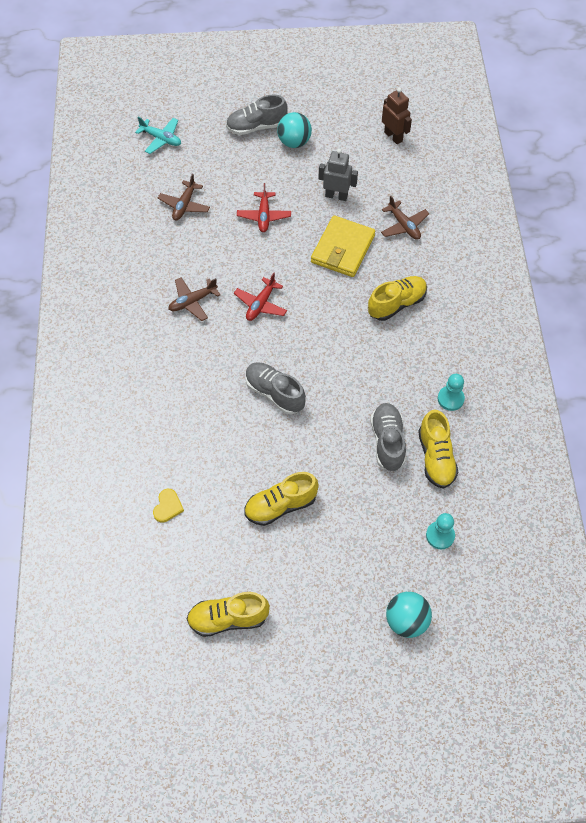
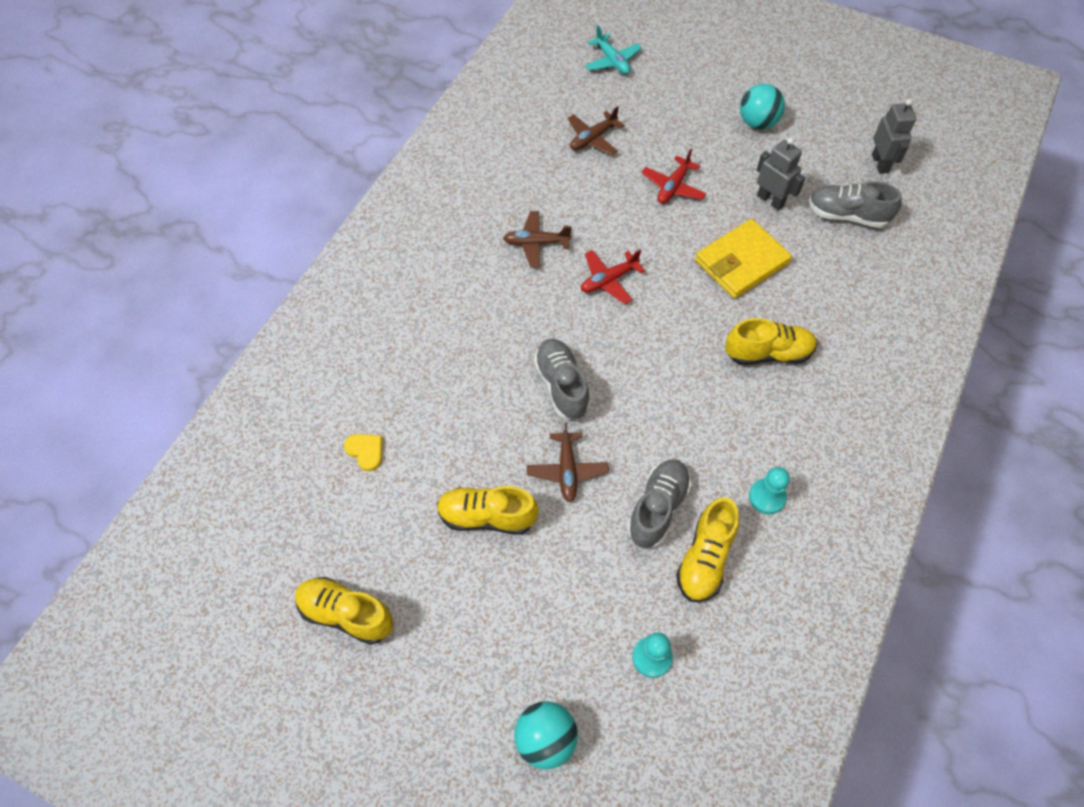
camera: 30 degrees right, 0 degrees up
yellow heart [153,489,184,523] -> yellow heart turned 90 degrees counterclockwise [344,434,382,471]
grey shoe [226,95,288,135] -> grey shoe moved to [809,181,902,228]
brown plane [381,196,429,240] -> brown plane moved to [527,422,609,502]
brown robot [382,87,412,144] -> grey robot [872,99,917,174]

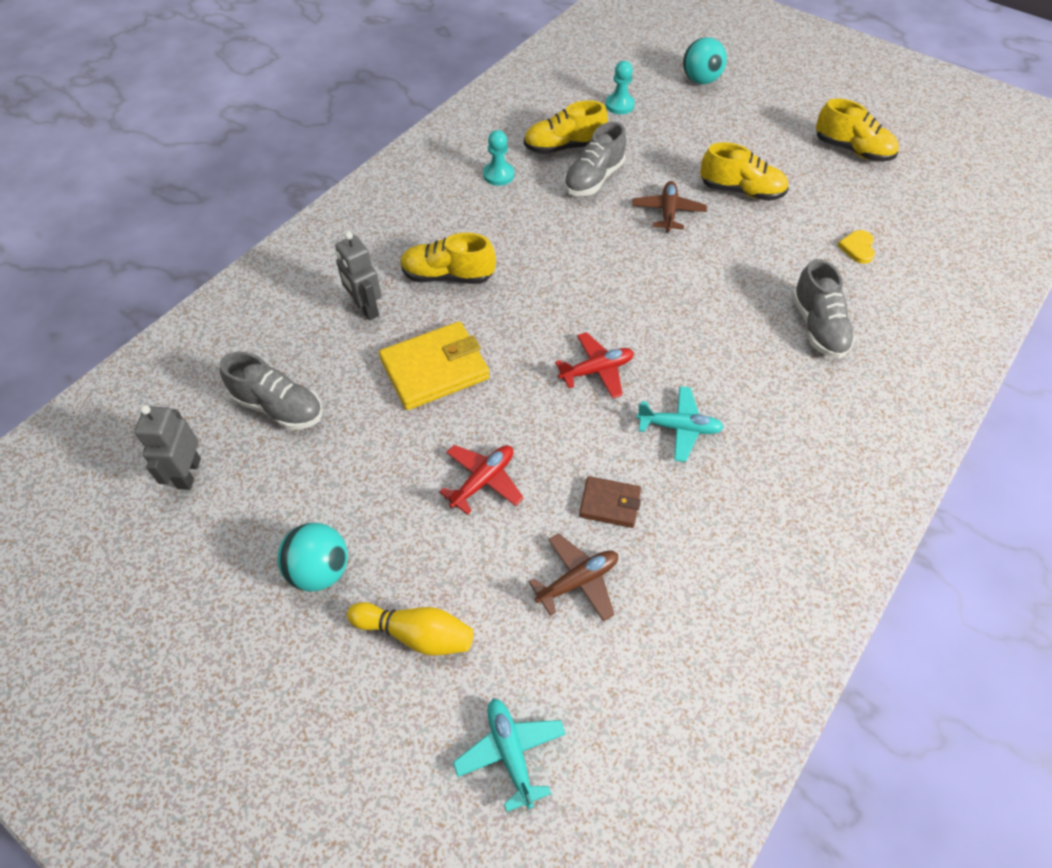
camera: 170 degrees left, 5 degrees down
yellow heart [344,434,382,471] -> yellow heart turned 45 degrees clockwise [837,230,875,264]
brown plane [503,211,572,268] -> turquoise plane [636,386,724,462]
grey shoe [534,339,590,420] -> grey shoe moved to [792,259,855,359]
yellow shoe [676,497,739,602] -> yellow shoe turned 135 degrees counterclockwise [524,100,608,154]
grey robot [757,138,805,211] -> grey robot moved to [335,232,382,321]
none -> yellow bowling pin [347,602,474,656]
none -> brown wallet [579,476,641,528]

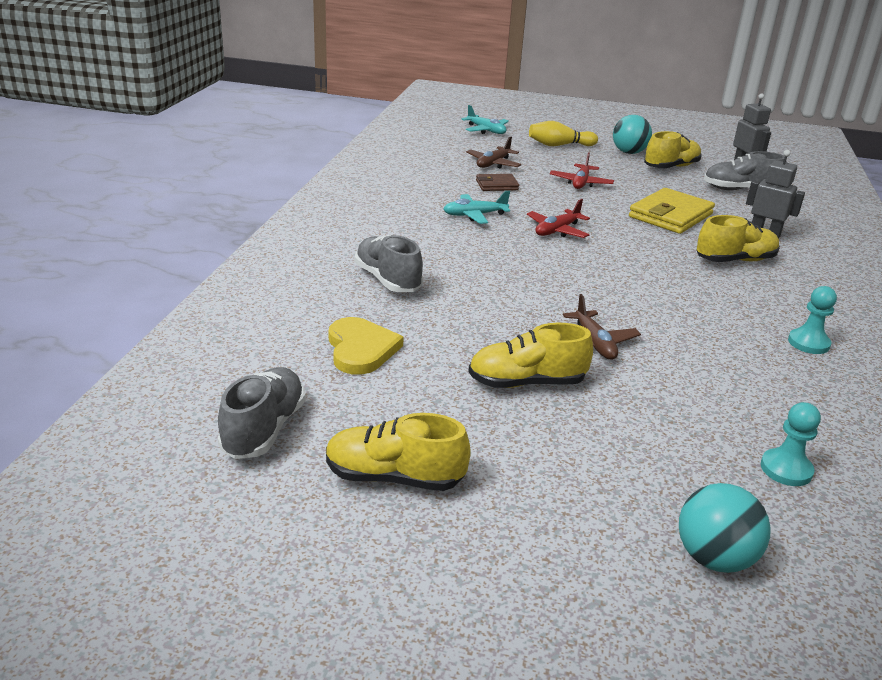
camera: 155 degrees right, 25 degrees down
yellow shoe [524,100,608,154] -> yellow shoe moved to [644,131,702,168]
grey shoe [564,121,626,196] -> grey shoe moved to [218,367,306,459]
yellow heart [837,230,875,264] -> yellow heart [328,317,403,375], size x1.68

